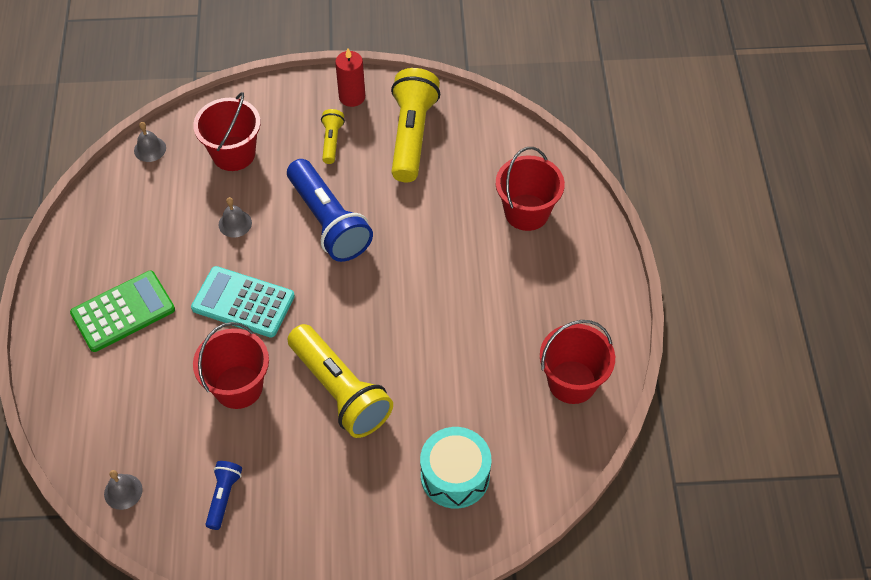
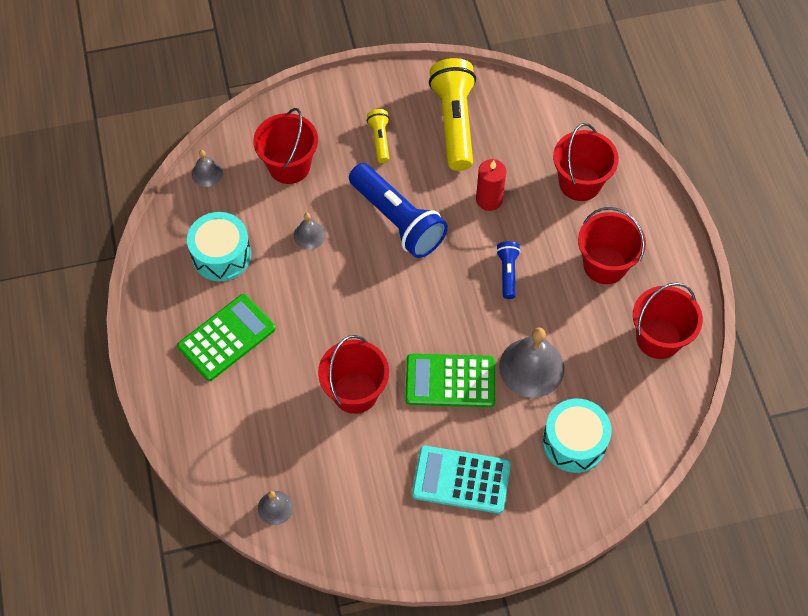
camera: 10 degrees left, 5 degrees up
turquoise calculator [191,266,295,337] -> turquoise calculator moved to [412,446,511,514]
blue flashlight [206,461,242,530] -> blue flashlight moved to [496,241,521,299]
yellow flashlight [288,324,393,438] -> green calculator [405,354,495,407]
red candle [335,49,365,107] -> red candle moved to [476,159,507,211]
none -> turquoise drum [187,212,251,281]
none -> grey bell [499,328,565,398]
none -> red bucket [578,207,646,284]

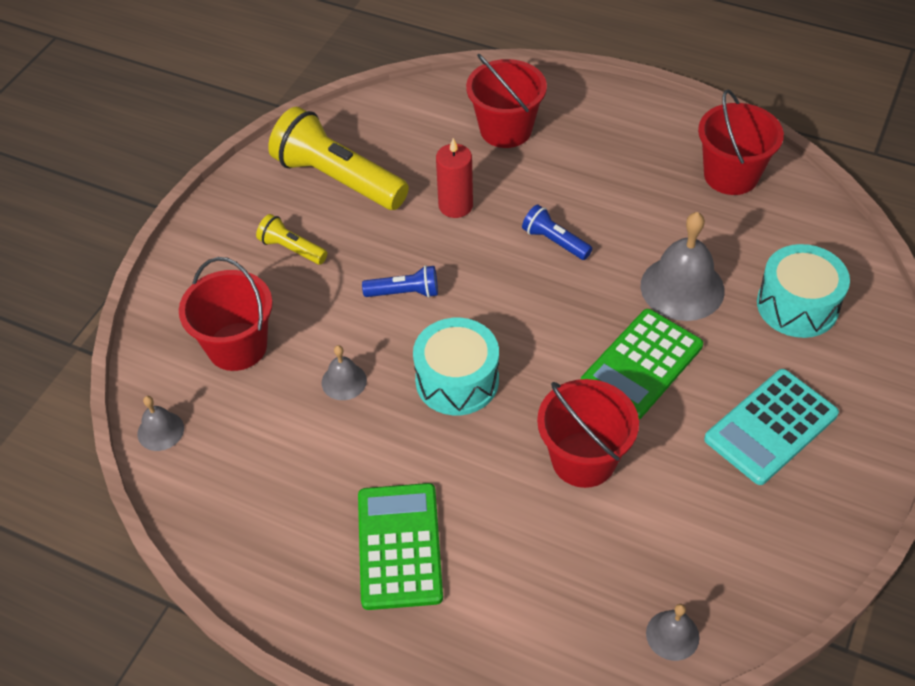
camera: 50 degrees left, 10 degrees down
turquoise drum [187,212,251,281] -> turquoise drum moved to [413,318,499,415]
blue flashlight [349,163,448,258] -> blue flashlight [362,265,438,298], size x0.48
red bucket [578,207,646,284] -> none

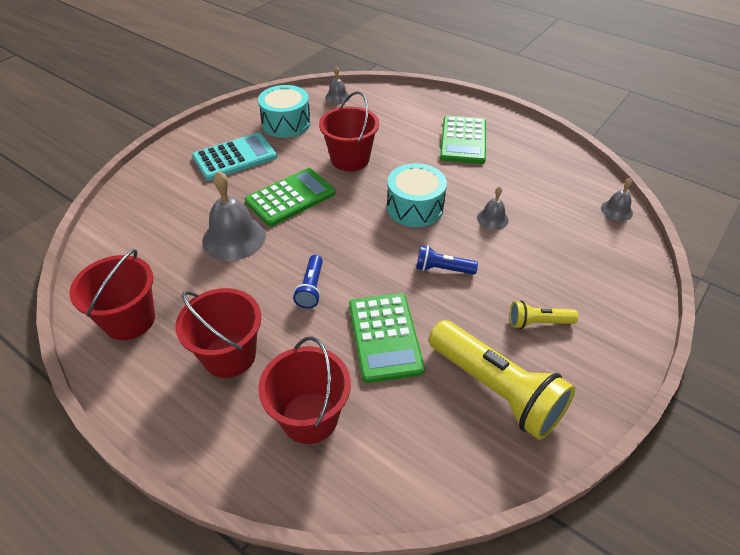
camera: 170 degrees left, 5 degrees down
red bucket [179,257,273,371] -> red bucket moved to [175,288,261,378]
yellow flashlight [256,214,327,264] -> yellow flashlight turned 135 degrees clockwise [510,301,578,329]
red candle [436,138,473,218] -> green calculator [349,293,425,383]
blue flashlight [522,204,592,260] -> blue flashlight turned 45 degrees clockwise [293,255,323,308]
turquoise drum [757,244,850,338] -> turquoise drum moved to [258,85,311,138]

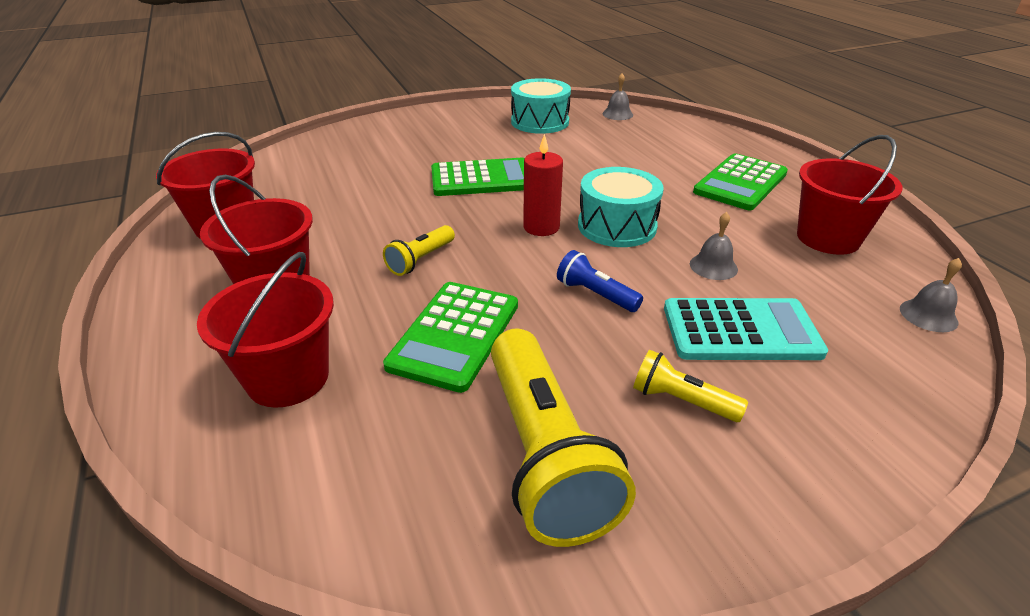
camera: 30 degrees right, 10 degrees down
turquoise calculator [192,133,277,181] -> turquoise calculator moved to [664,298,828,360]
grey bell [202,171,266,261] -> none
blue flashlight [293,255,323,308] -> yellow flashlight [383,225,455,276]
red bucket [319,91,379,171] -> red bucket moved to [797,135,903,255]
none -> red candle [523,134,563,236]

